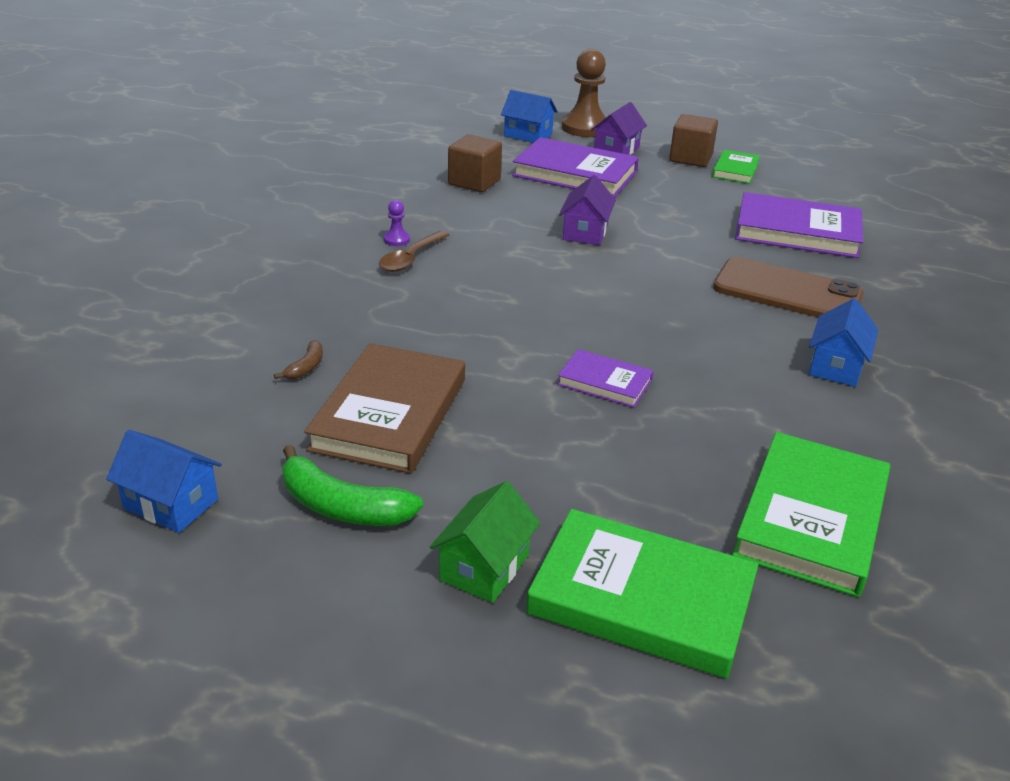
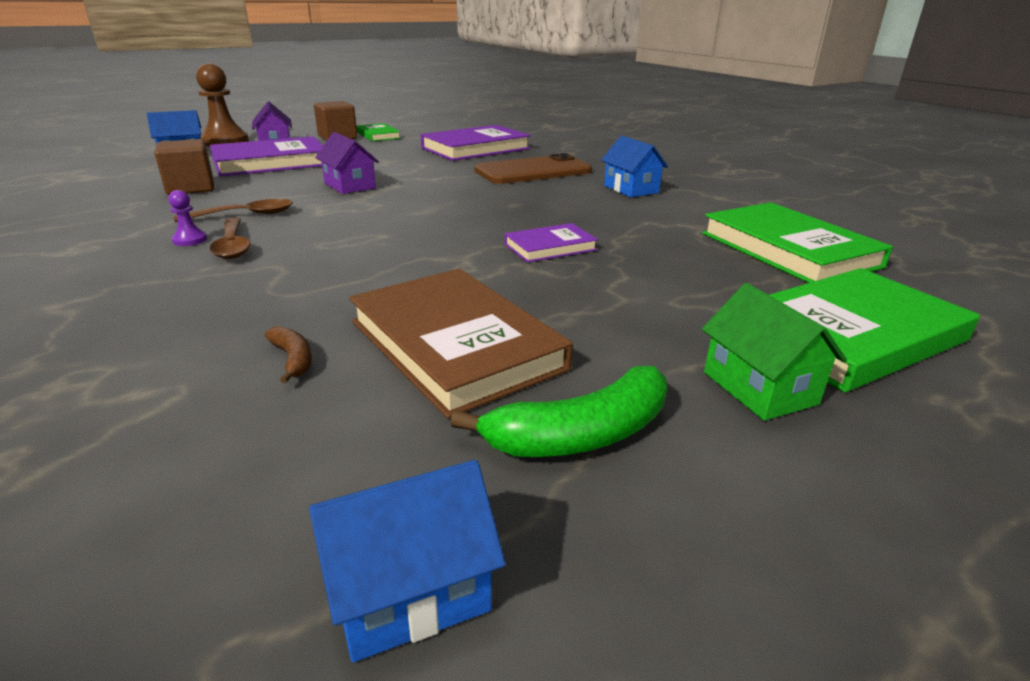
camera: 50 degrees left, 5 degrees down
none -> brown spoon [174,199,293,222]

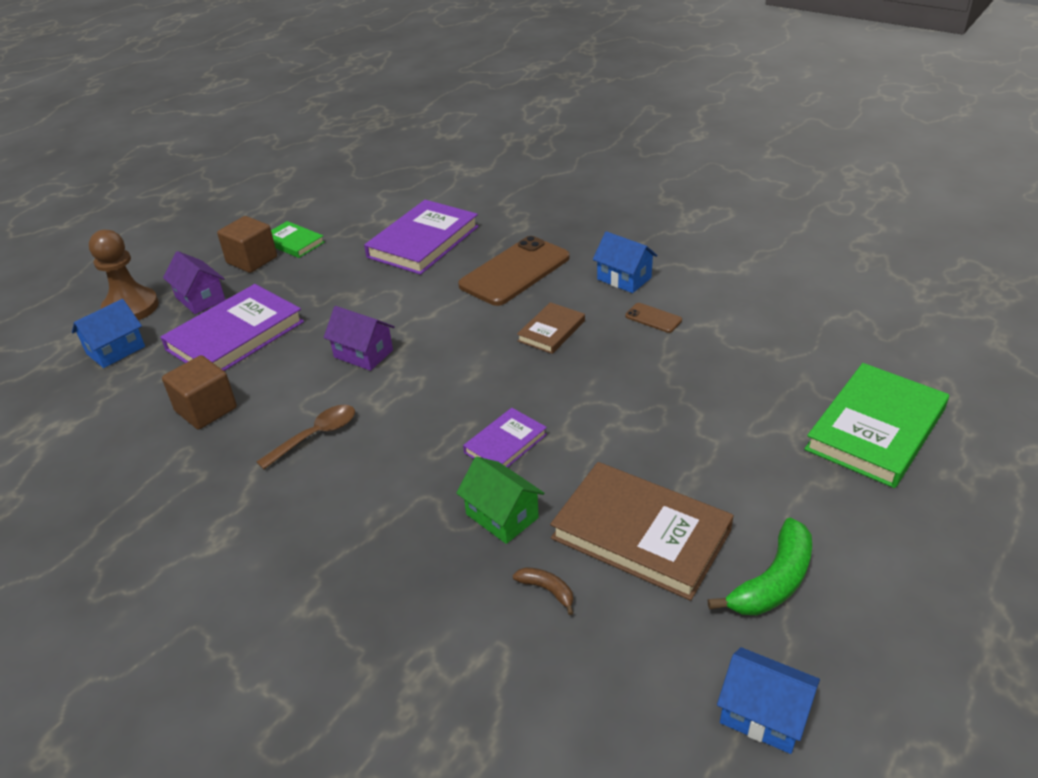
camera: 20 degrees left, 10 degrees up
purple pawn [168,190,207,246] -> none
brown spoon [209,217,251,259] -> none
blue house [309,460,506,662] -> blue house turned 75 degrees clockwise [717,647,820,754]
purple book [504,223,598,263] -> purple book moved to [463,408,547,468]
green book [702,202,893,283] -> none
green house [702,283,847,421] -> green house moved to [456,457,544,544]
none -> brown book [517,302,585,354]
none -> brown phone [625,303,682,333]

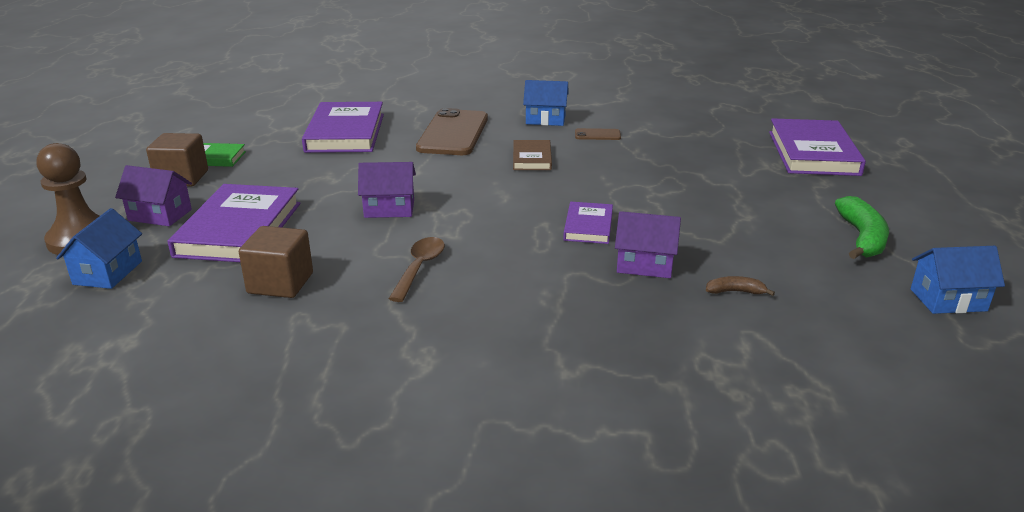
camera: 35 degrees left, 10 degrees down
green house [456,457,544,544] -> purple house [615,211,681,278]
brown book [550,462,734,601] -> none
green book [804,363,949,488] -> purple book [769,118,866,176]

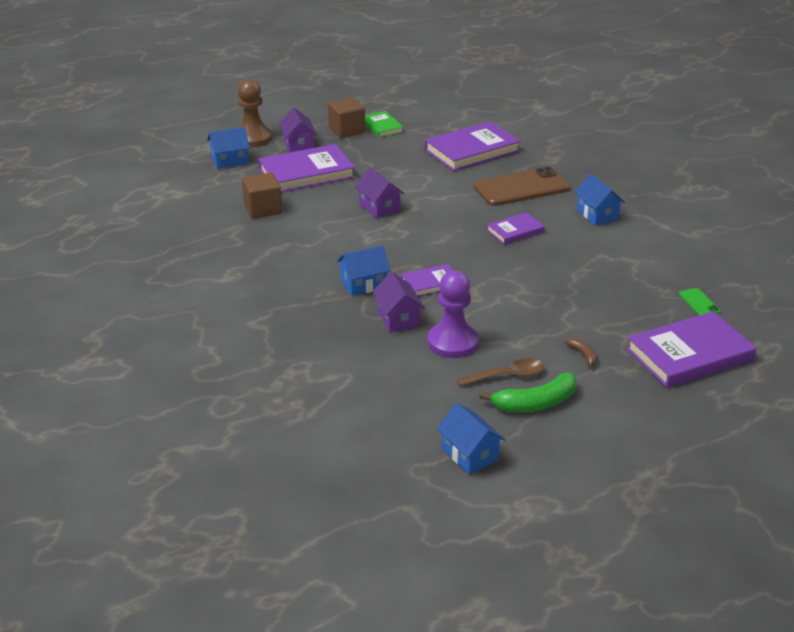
camera: 60 degrees right, 5 degrees up
brown spoon [389,237,445,302] -> brown spoon moved to [457,358,544,386]
brown book [513,140,552,170] -> purple book [487,212,545,245]
brown phone [575,128,621,140] -> none
brown banana [706,276,775,296] -> brown banana moved to [565,338,597,369]
none -> blue house [337,245,391,296]
none -> purple pawn [427,271,479,358]
none -> green phone [679,288,720,315]

